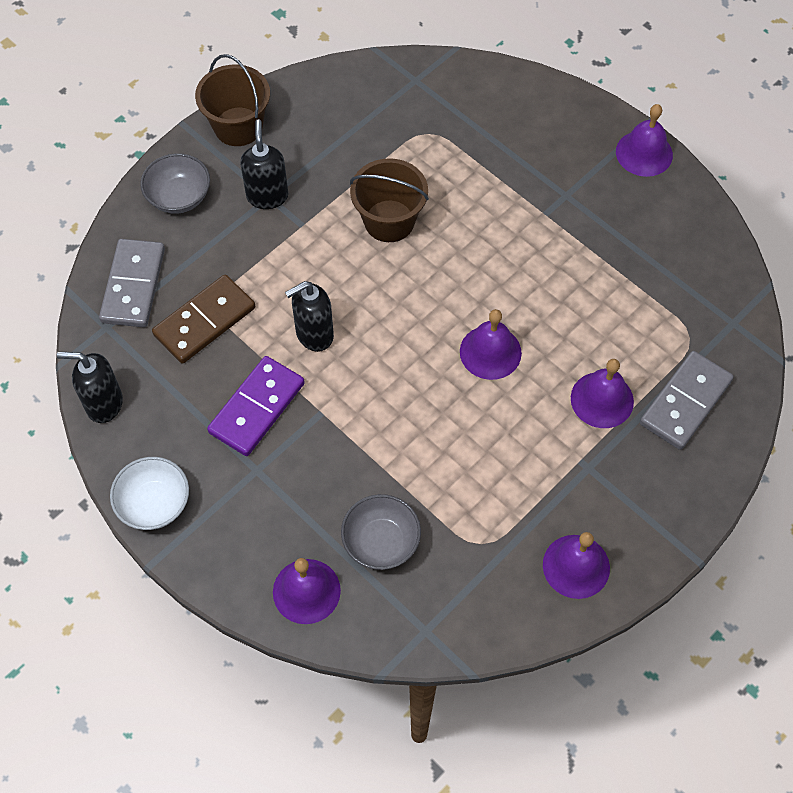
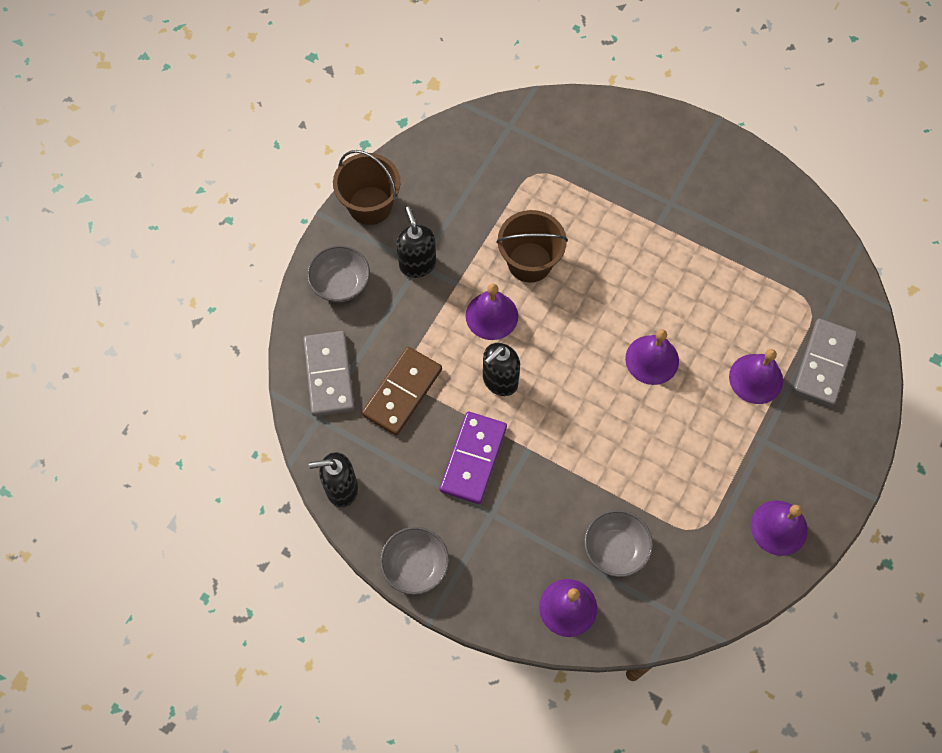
camera: 15 degrees left, 5 degrees up
white bowl [110,457,189,530] -> grey bowl [380,527,449,595]
purple bell [616,104,673,177] -> purple bell moved to [465,284,518,340]

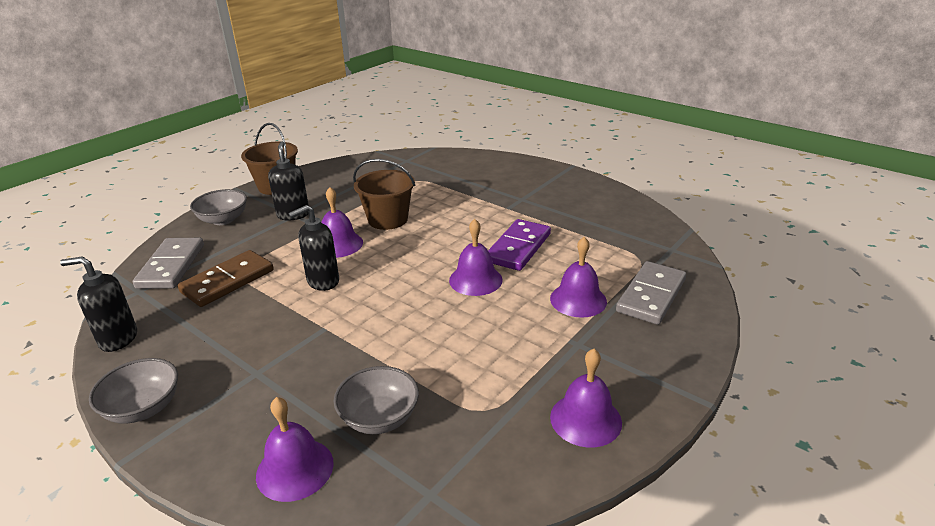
camera: 10 degrees right, 35 degrees down
purple domino [440,412,507,504] -> purple domino moved to [488,219,551,271]

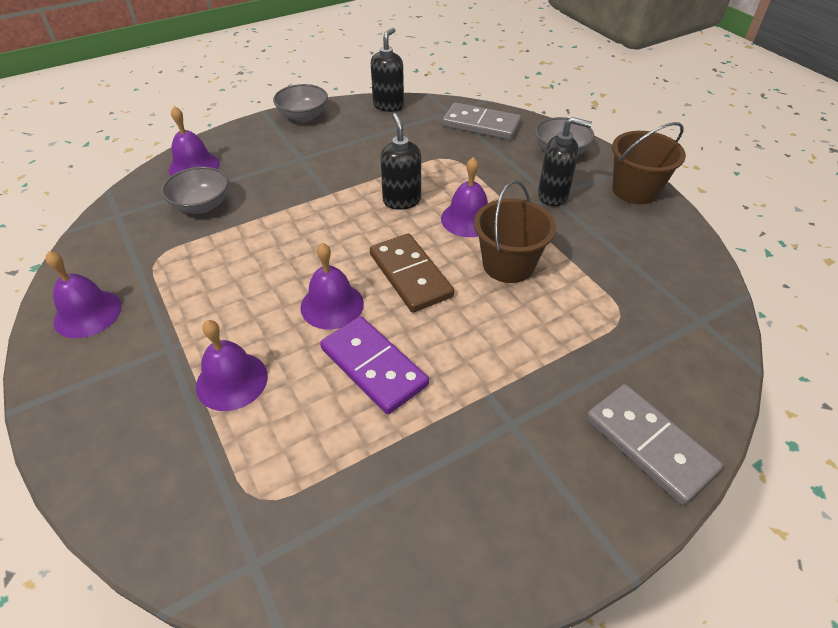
camera: 110 degrees right, 15 degrees up
brown domino [178,250,274,307] -> brown domino moved to [370,233,454,313]
grey domino [616,261,686,325] -> grey domino moved to [586,384,723,505]

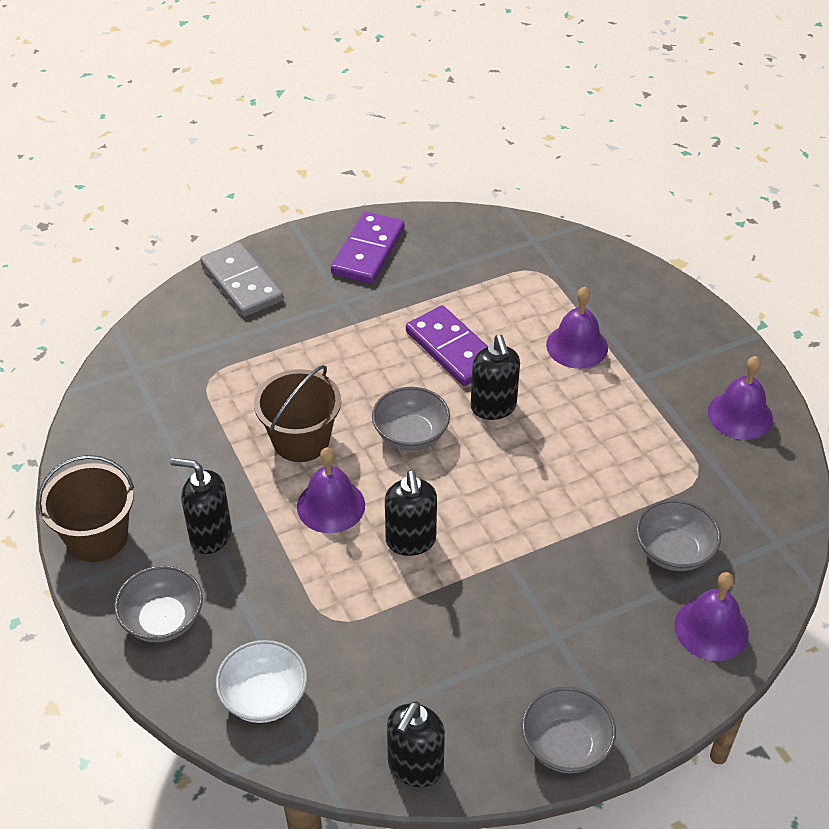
camera: 175 degrees left, 0 degrees up
purple bell [300,243,364,329] -> black soap dispenser [471,335,520,420]
brown domino [370,233,454,313] -> grey bowl [372,387,450,451]
grey domino [442,102,521,140] -> white bowl [216,640,308,723]
none -> purple domino [331,211,405,284]

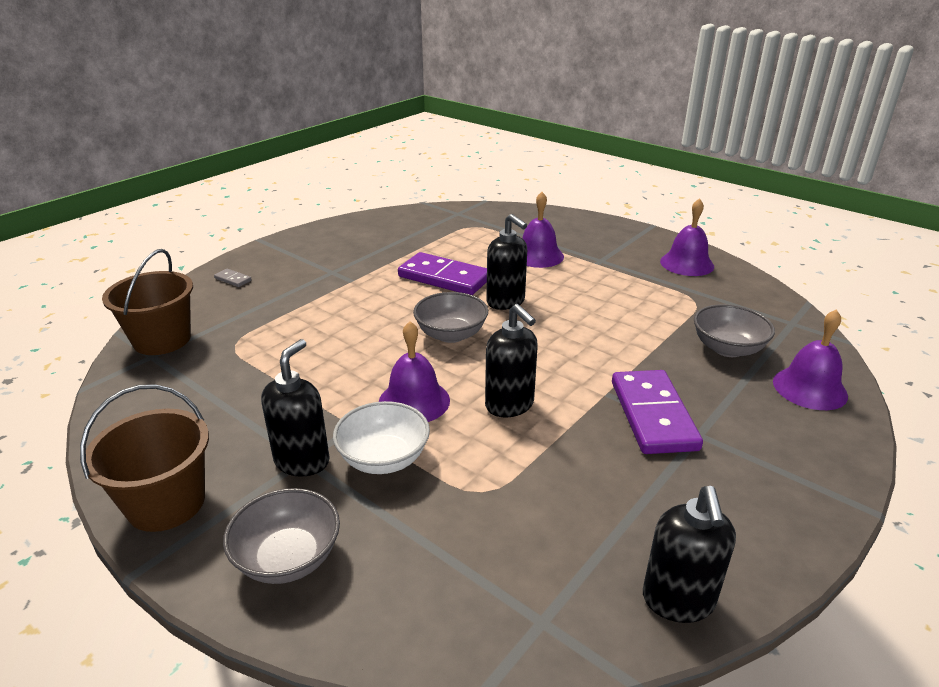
camera: 25 degrees left, 15 degrees down
black soap dispenser [170,458,232,554] -> black soap dispenser turned 120 degrees clockwise [261,339,330,477]
grey domino [200,242,284,317] -> grey domino [214,268,252,287], size x0.41
white bowl [216,640,308,723] -> white bowl moved to [333,401,430,474]
brown bucket [254,365,341,462] -> brown bucket moved to [102,249,193,355]
purple domino [331,211,405,284] -> purple domino moved to [612,370,703,454]
grey bowl [522,687,616,773] -> none

